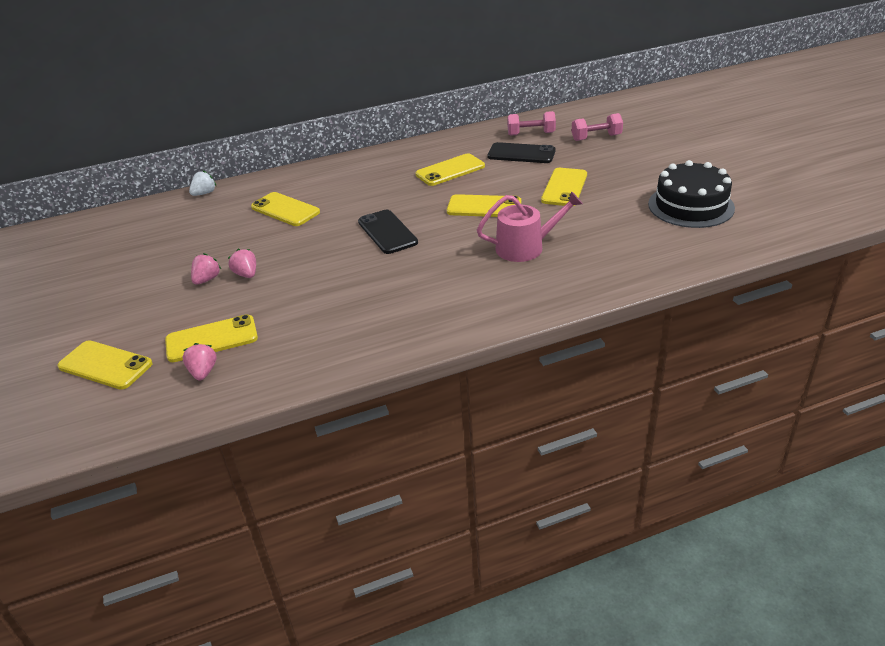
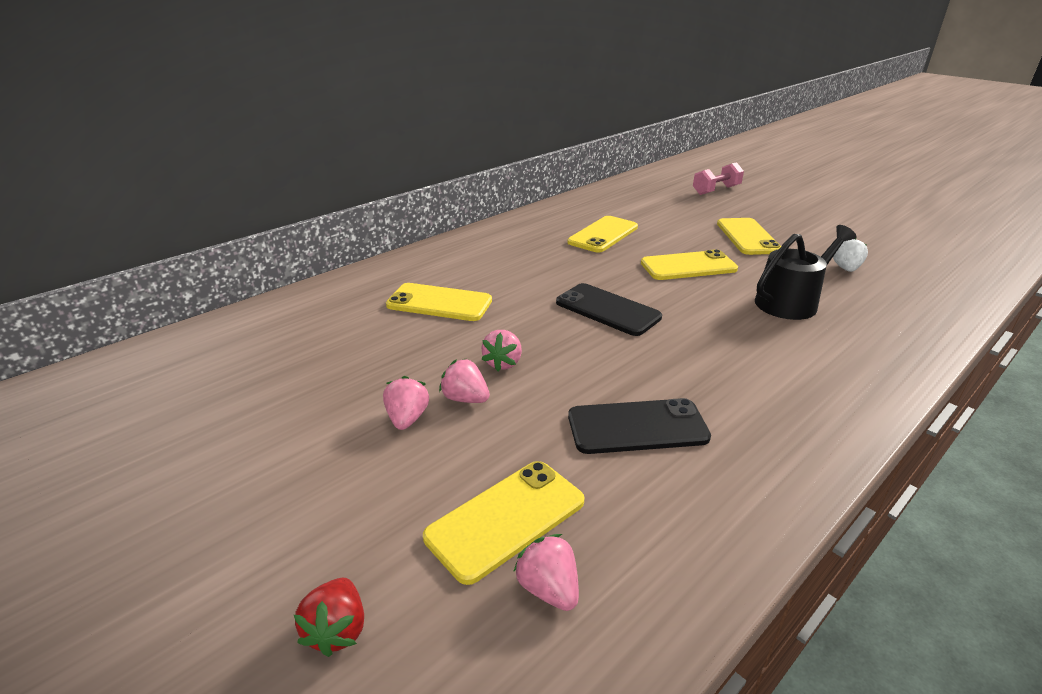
camera: 25 degrees left, 5 degrees down
yellow phone [57,340,153,390] -> red strawberry [294,578,364,657]
white strawberry [189,170,216,196] -> white strawberry moved to [833,238,868,272]
pink watering can [477,191,583,262] -> black watering can [755,225,856,320]
black phone [487,142,556,163] -> black phone moved to [568,398,711,454]
pink dumbbell [507,111,556,136] -> none
black cake [648,160,735,228] -> none
none -> pink strawberry [481,330,522,371]

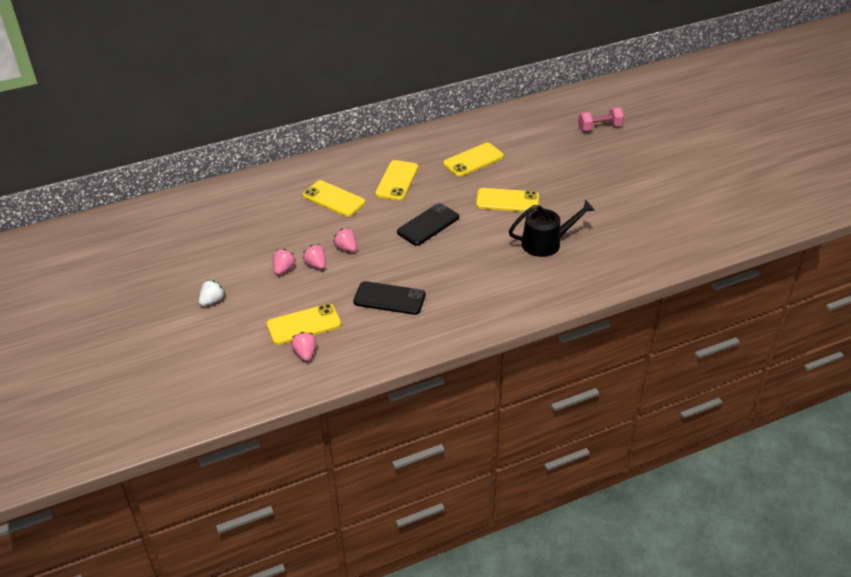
camera: 20 degrees right, 10 degrees up
red strawberry [294,578,364,657] -> none
pink strawberry [481,330,522,371] -> pink strawberry turned 105 degrees clockwise [333,228,357,252]
black phone [556,283,662,336] -> black phone turned 75 degrees clockwise [397,203,459,246]
yellow phone [717,218,781,255] -> yellow phone moved to [375,160,418,201]
white strawberry [833,238,868,272] -> white strawberry moved to [199,280,225,306]

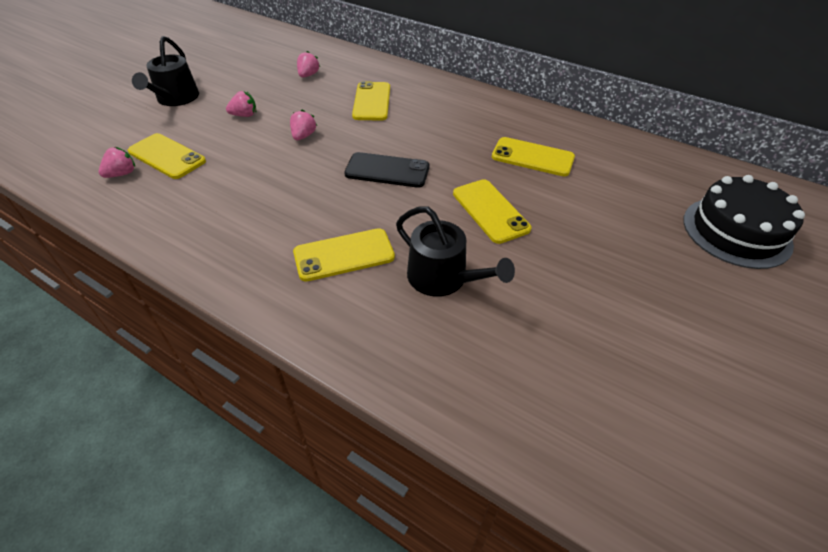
camera: 55 degrees right, 5 degrees up
white strawberry [199,280,225,306] -> black watering can [132,36,199,106]
pink strawberry [303,244,326,269] -> pink strawberry moved to [297,51,320,77]
black phone [353,281,426,315] -> none
yellow phone [375,160,418,201] -> yellow phone moved to [293,228,395,282]
pink dumbbell [578,107,624,131] -> black cake [683,175,805,269]

